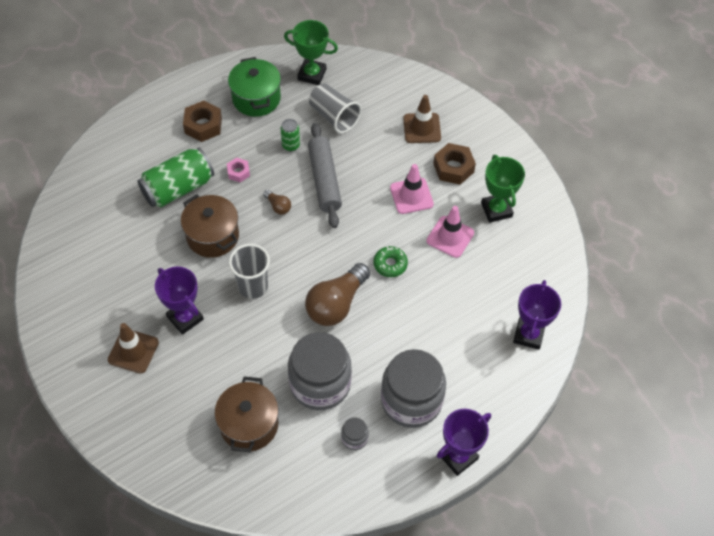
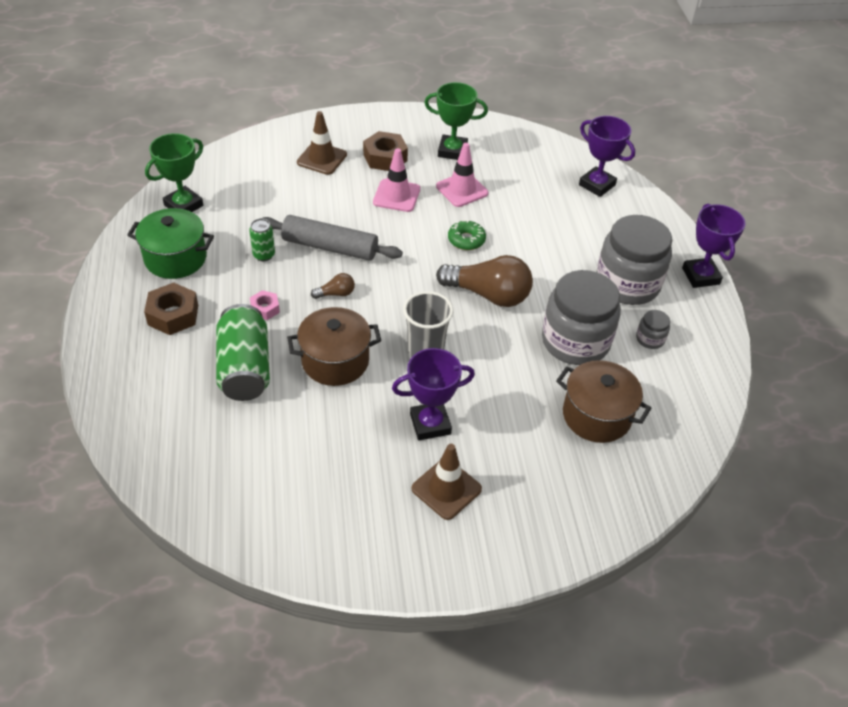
camera: 65 degrees left, 10 degrees down
brown light bulb [305,263,370,326] -> brown light bulb turned 45 degrees counterclockwise [436,255,533,307]
grey cup [309,83,362,133] -> none

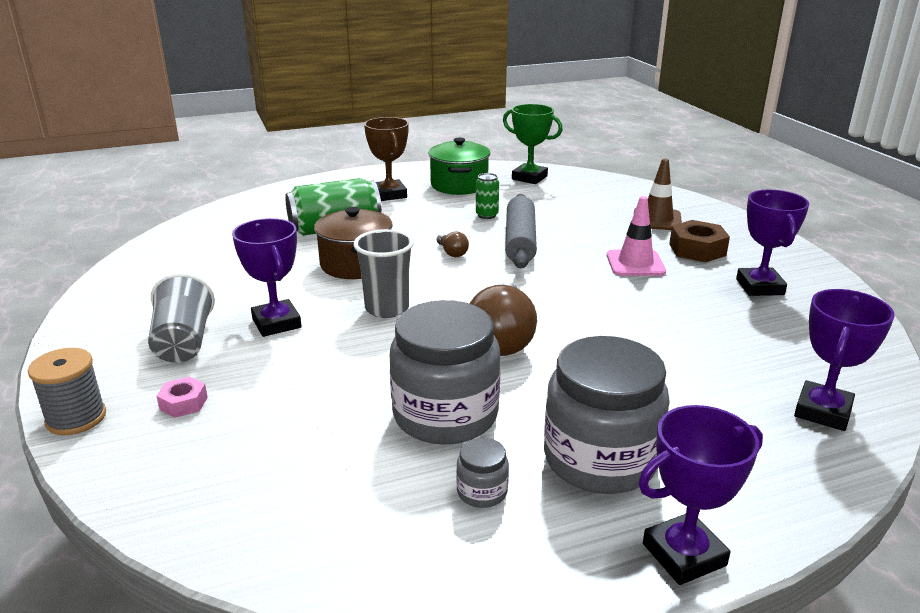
camera: 80 degrees right, 20 degrees down
brown nut [144,283,198,335] -> brown trophy [364,117,409,201]
pink nut [250,290,280,320] -> pink nut moved to [156,376,208,418]
brown traffic cone [412,444,482,520] -> grey cup [148,273,215,363]
green trophy [424,82,488,160] -> purple trophy [736,190,809,296]
pink traffic cone [436,143,488,207] -> none
green donut [448,220,486,250] -> none
brown pot [556,360,651,443] -> none
none -> grey spool [28,348,106,435]

